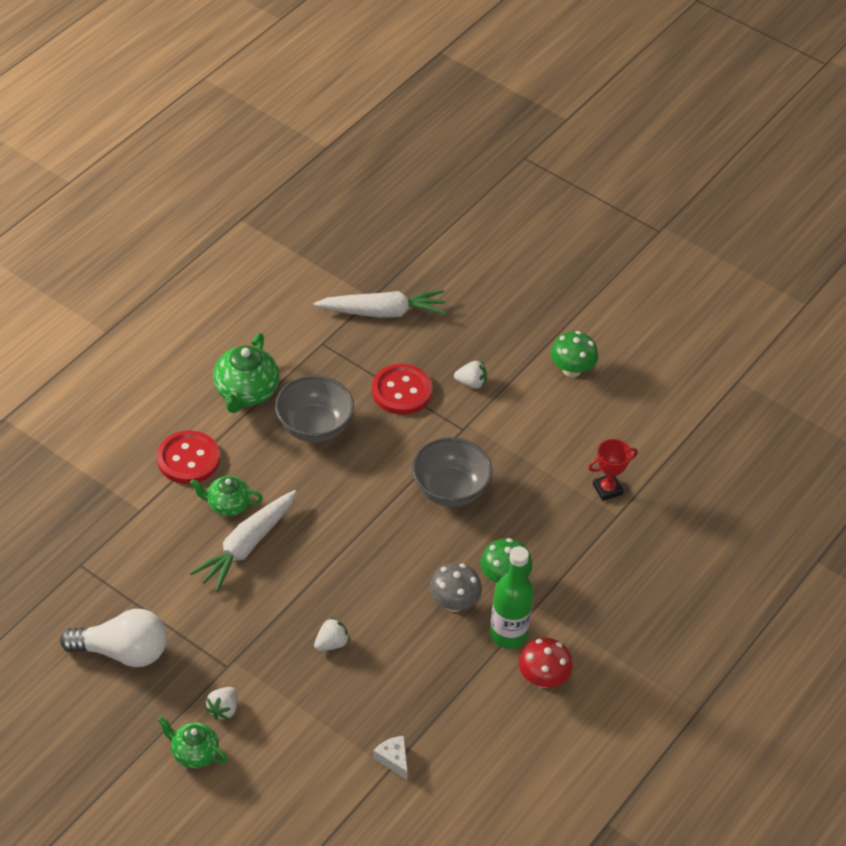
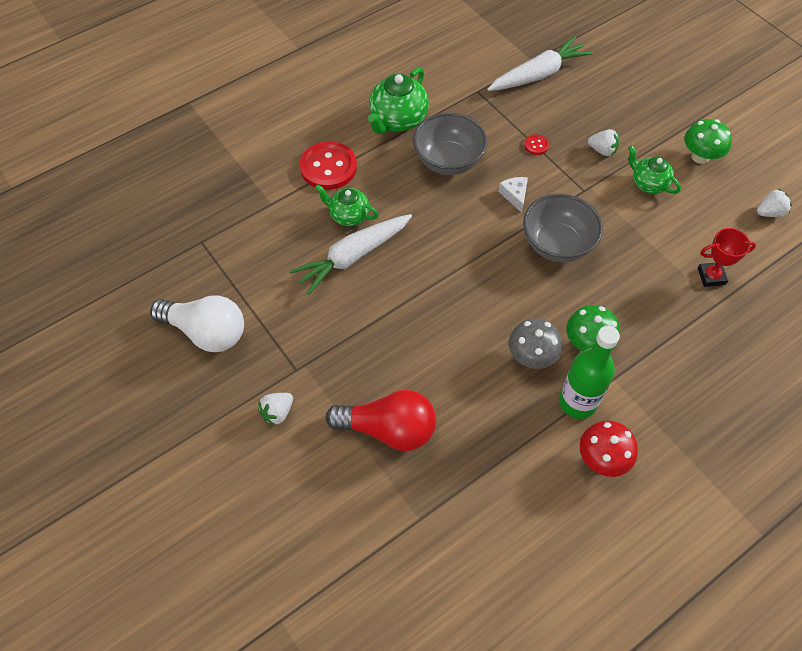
camera: 20 degrees right, 10 degrees up
green teapot [158,716,227,768] -> green teapot moved to [628,145,681,194]
white carrot [313,290,447,318] -> white carrot turned 45 degrees counterclockwise [487,36,593,91]
white strawberry [314,617,350,651] -> white strawberry moved to [757,188,792,217]
red button [372,364,432,415] -> red button [524,134,549,155], size x0.43
white cheese [373,736,408,779] -> white cheese moved to [498,177,528,213]
none -> red light bulb [326,390,436,451]

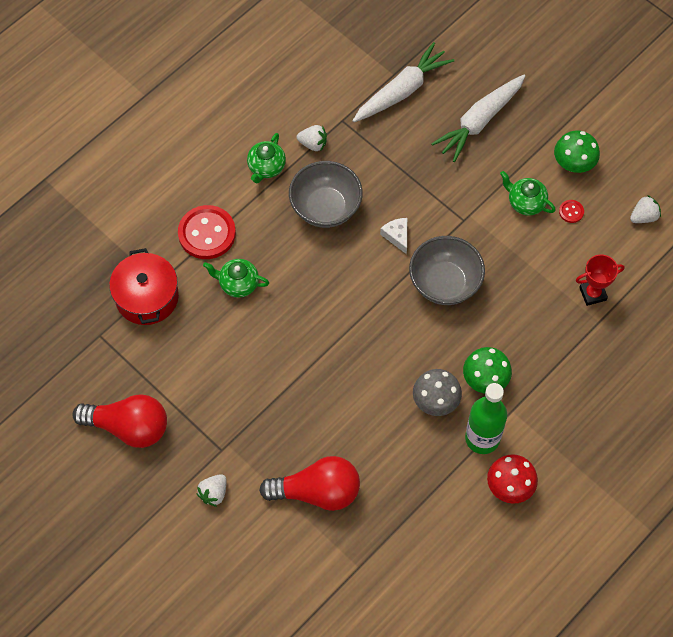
camera: 10 degrees left, 5 degrees up
white light bulb [150,295,244,352] -> red light bulb [72,394,167,448]
white carrot [290,214,412,295] -> white carrot moved to [431,75,525,162]
green teapot [368,67,429,134] -> green teapot [247,133,286,183], size x0.63
red button [524,134,549,155] -> red button moved to [559,200,584,223]
white strawberry [588,129,619,156] -> white strawberry moved to [297,125,327,151]
none -> red pot [109,248,179,325]

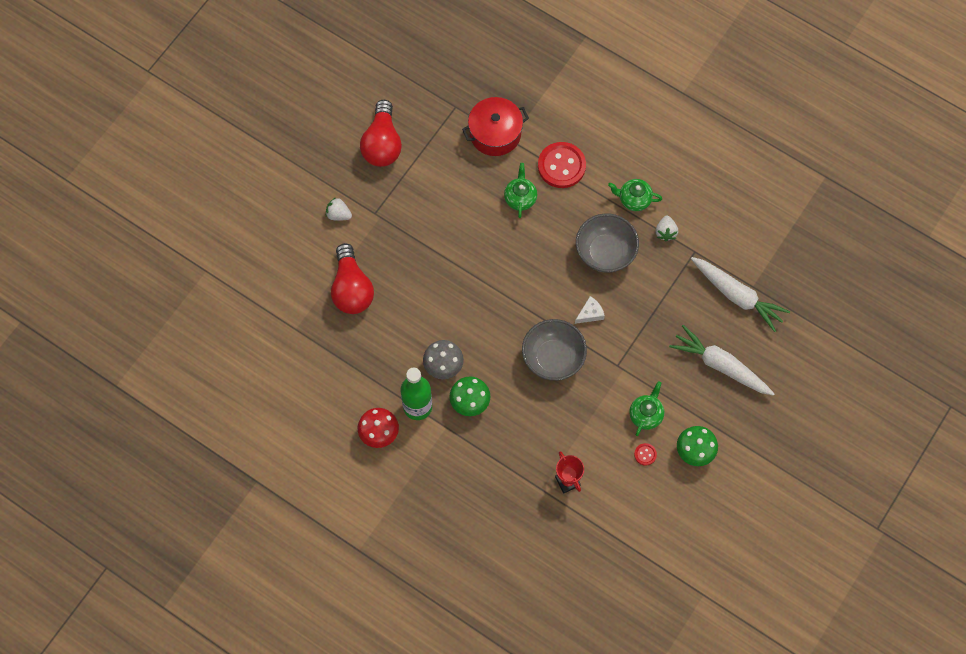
camera: 80 degrees right, 5 degrees up
white strawberry [630,195,661,223] -> none

